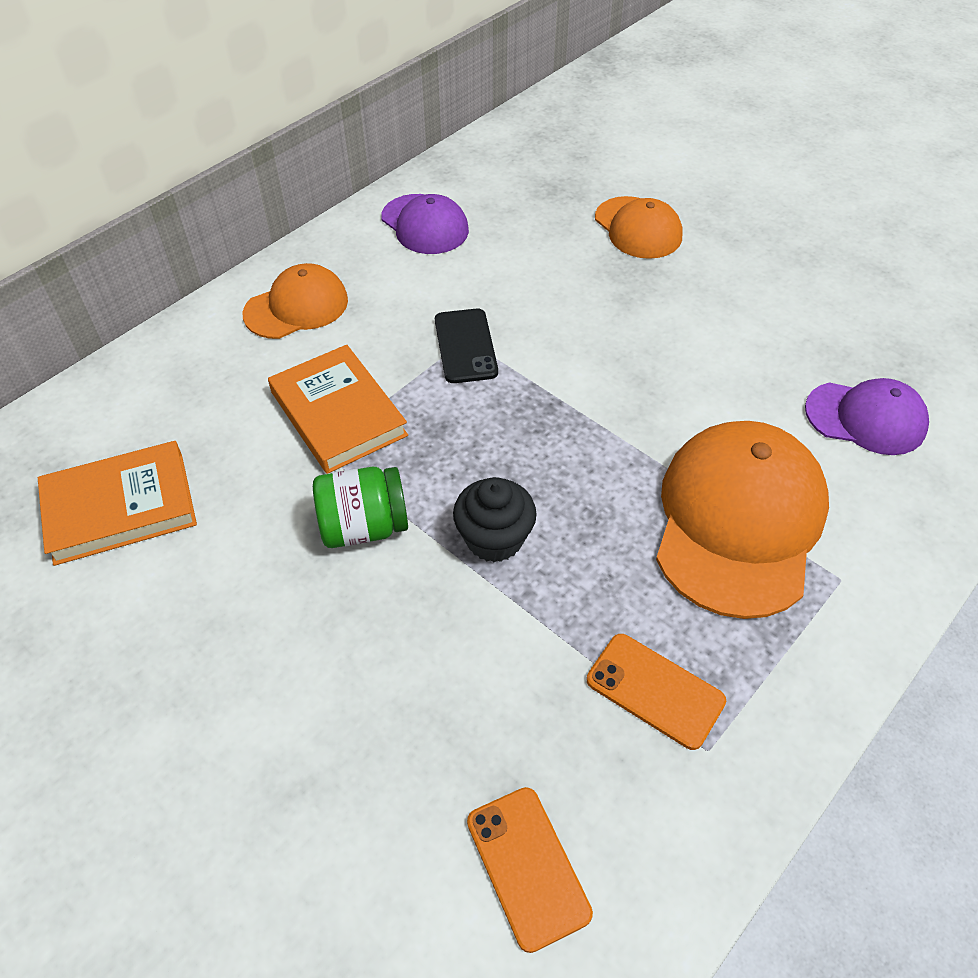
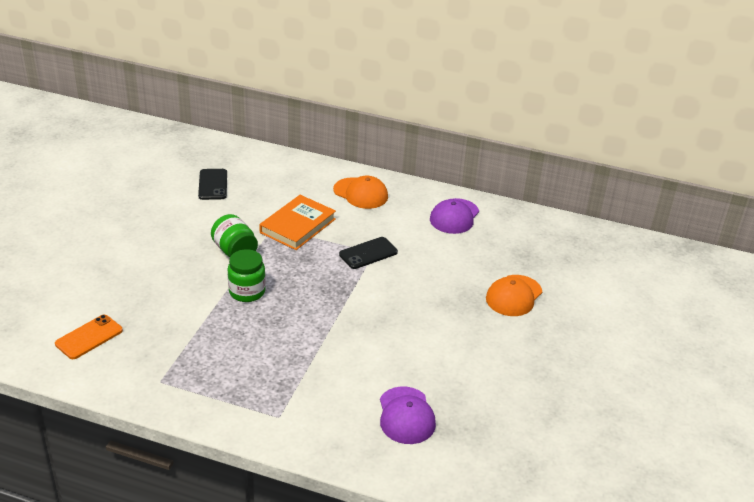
camera: 65 degrees right, 15 degrees down
orange book [38,441,197,566] -> black phone [198,169,227,200]
black cupcake [453,477,537,562] -> green jar [228,249,266,302]
orange phone [587,634,726,750] -> none
orange cap [656,421,829,619] -> none

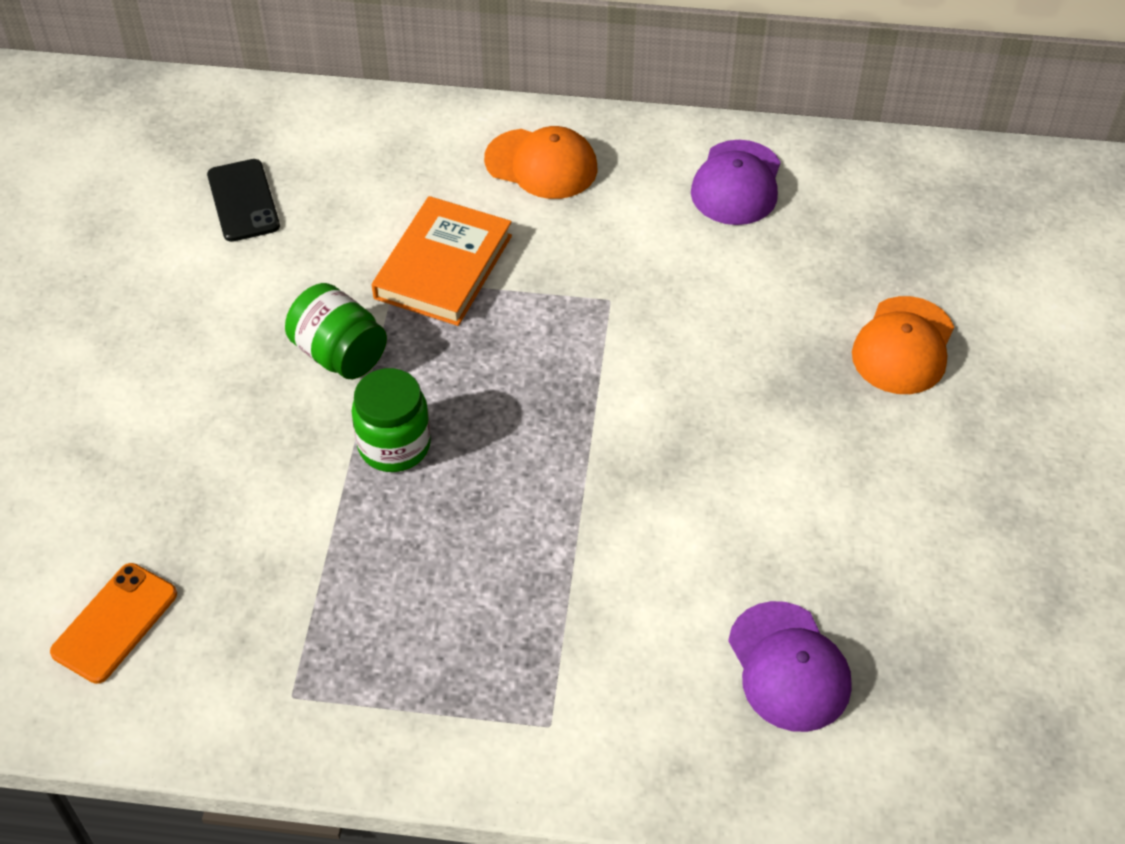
camera: 10 degrees left, 15 degrees up
black phone [339,237,398,269] -> none

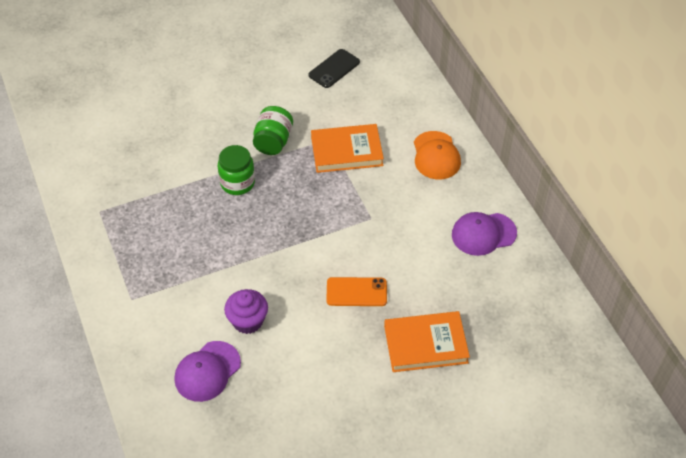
camera: 60 degrees right, 0 degrees up
orange phone [50,563,177,684] -> orange phone moved to [326,277,387,306]
orange cap [852,296,954,394] -> orange book [384,311,470,372]
none -> purple cupcake [224,289,268,334]

